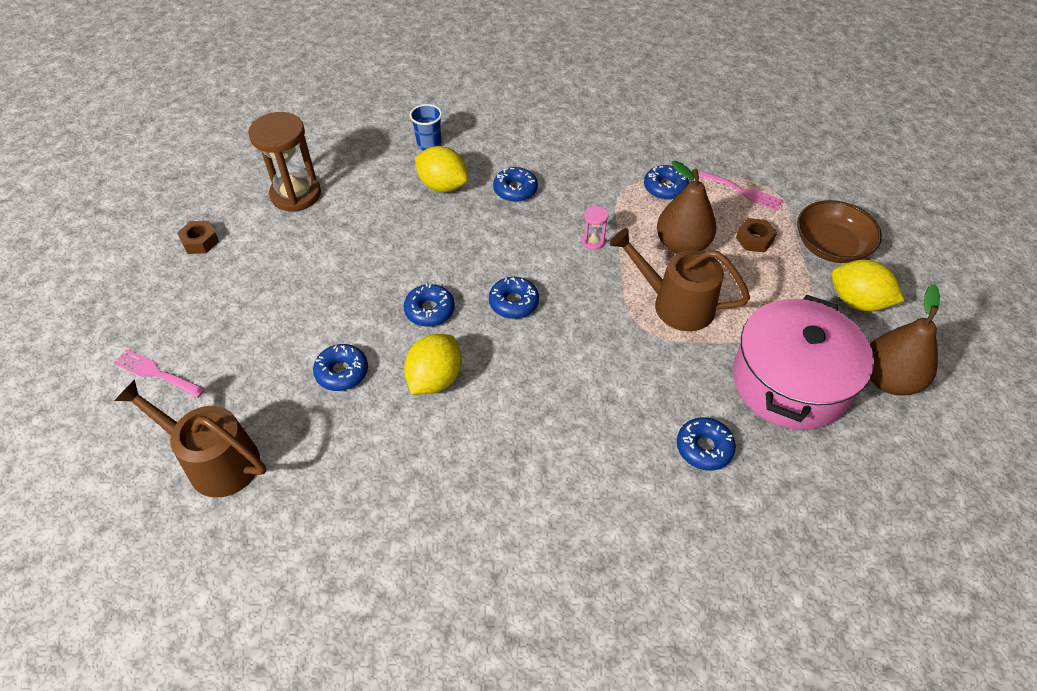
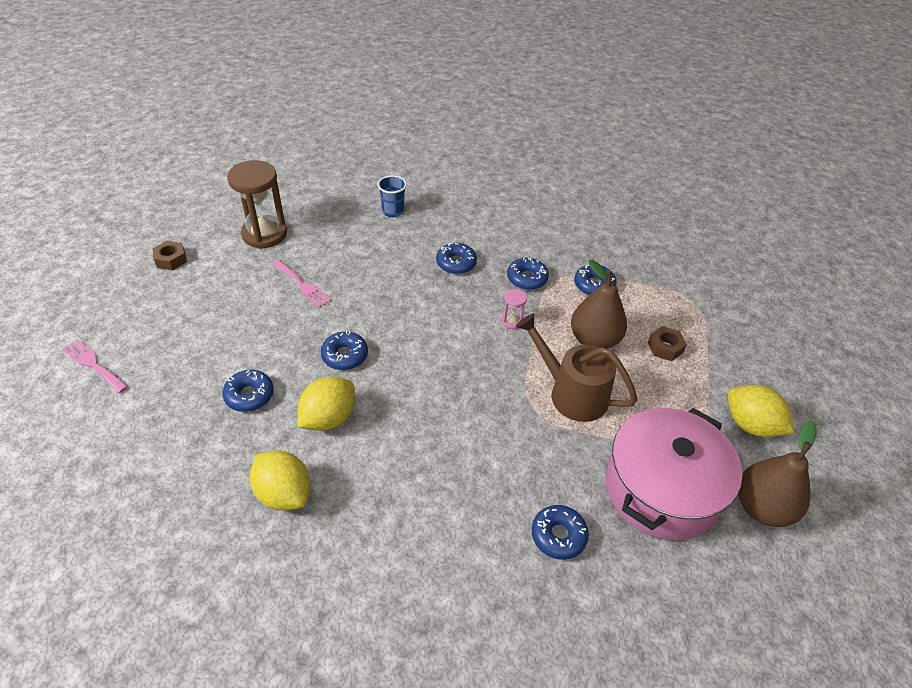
camera: 10 degrees right, 5 degrees down
brown watering can [114,379,266,498] -> none
yellow lemon [415,146,468,192] -> yellow lemon moved to [250,450,310,511]
blue donut [489,277,539,319] -> blue donut moved to [507,257,549,290]
pink fork [698,171,783,211] -> pink fork moved to [271,259,332,308]
brown bowl [797,200,882,263] -> none

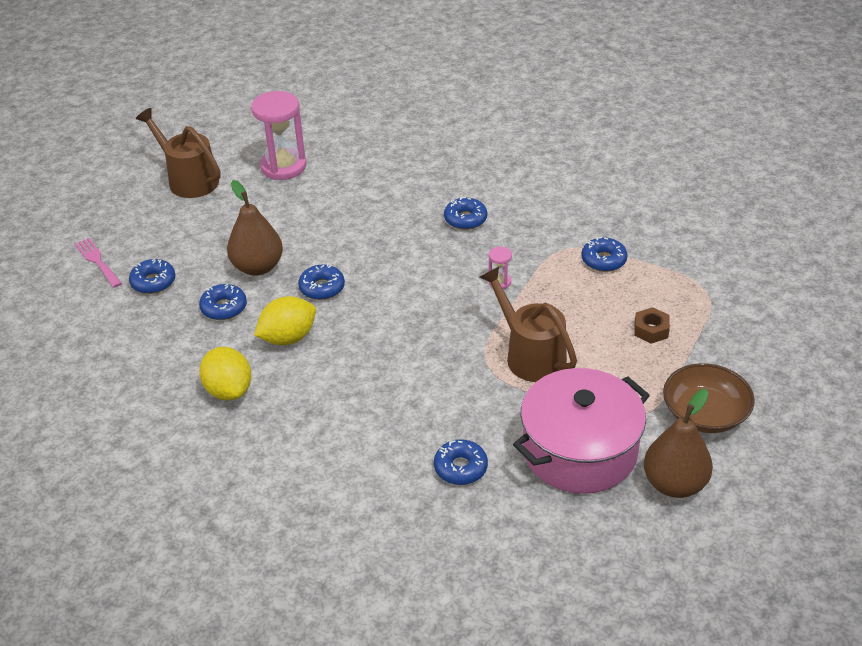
camera: 20 degrees right, 5 degrees down
brown nut [153,241,187,270] -> brown watering can [136,108,221,198]
brown hourglass [227,160,287,249] -> pink hourglass [251,91,306,180]
pink fork [271,259,332,308] -> none
blue cup [378,175,407,218] -> none
blue donut [507,257,549,290] -> blue donut moved to [129,259,175,294]
brown pear [571,260,627,349] -> brown pear moved to [227,180,283,276]
yellow lemon [728,385,795,437] -> brown bowl [663,363,755,433]

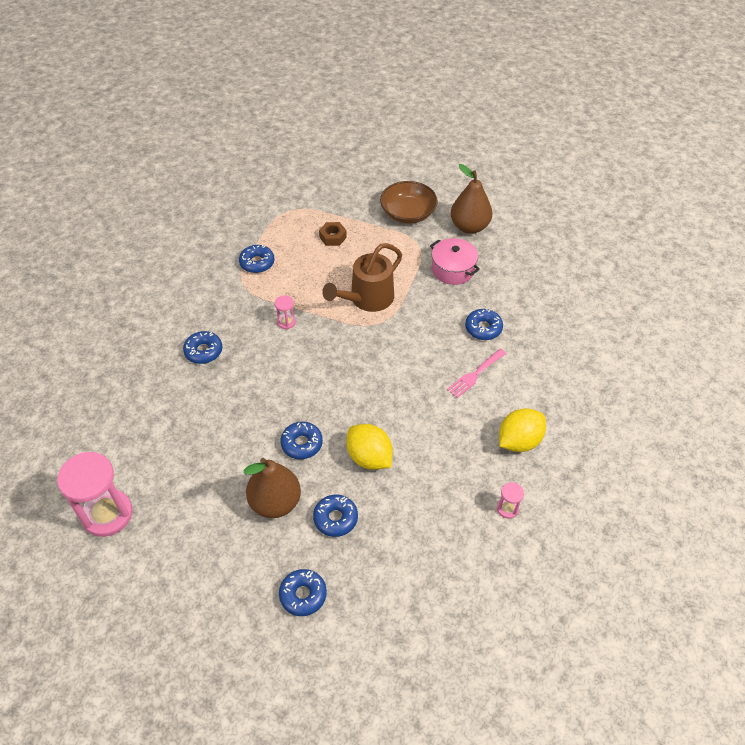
camera: 100 degrees left, 10 degrees up
pink fork [74,238,122,288] -> pink fork moved to [447,349,506,398]
brown watering can [136,108,221,198] -> none
yellow lemon [199,347,251,400] -> yellow lemon moved to [499,408,546,452]
pink pot [513,368,650,494] -> pink pot [430,238,480,285], size x0.57
none -> pink hourglass [497,482,524,519]

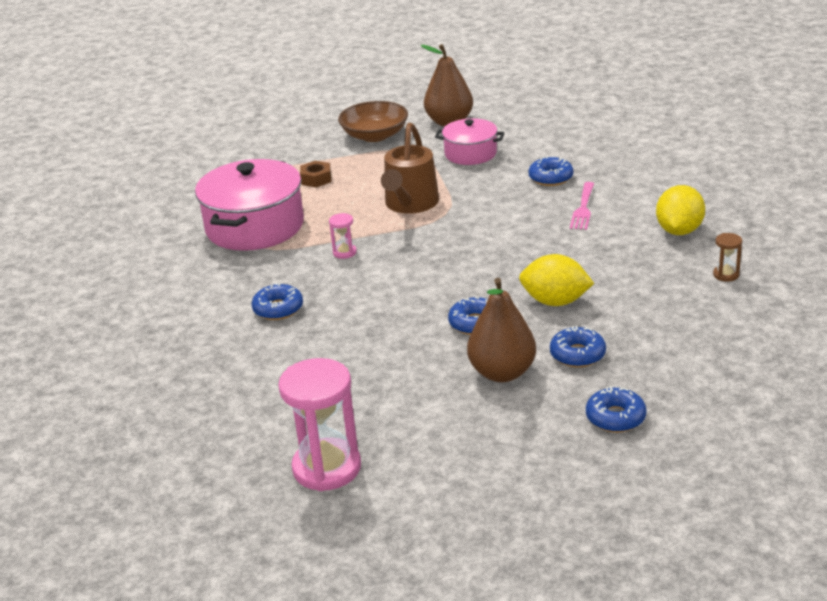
camera: 30 degrees left, 20 degrees down
blue donut [239,244,274,273] -> pink pot [195,159,304,251]
pink hourglass [497,482,524,519] -> brown hourglass [713,233,742,282]

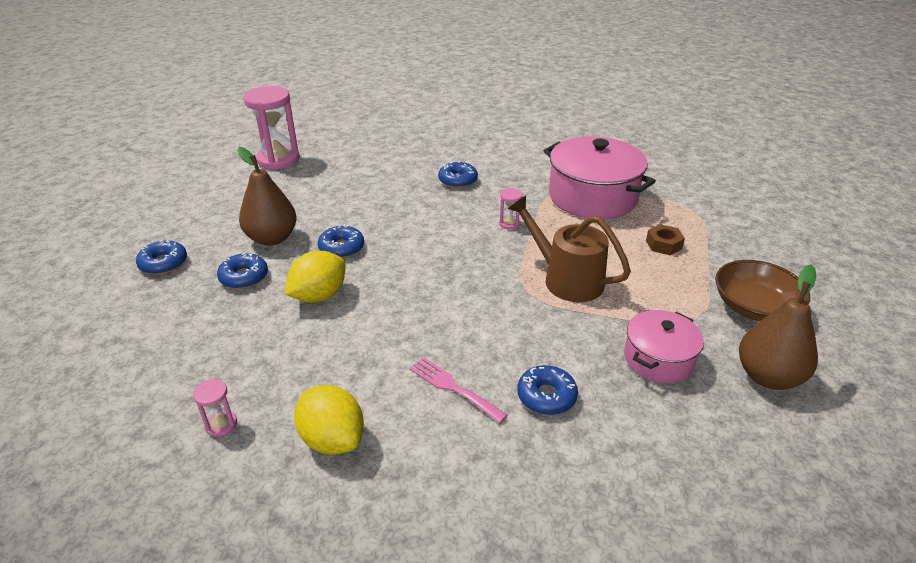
camera: 115 degrees right, 5 degrees up
brown hourglass [713,233,742,282] -> pink hourglass [193,379,237,437]

